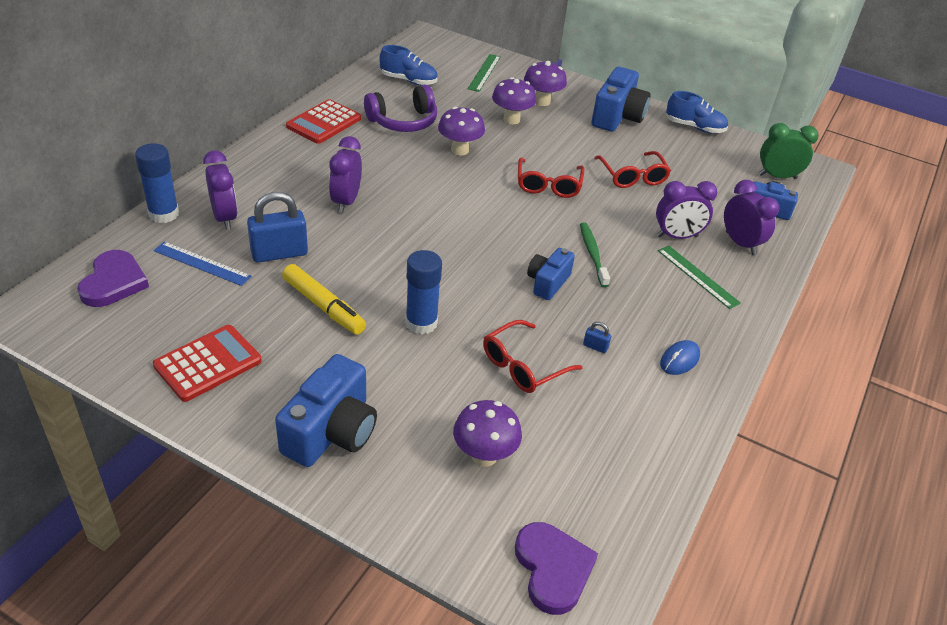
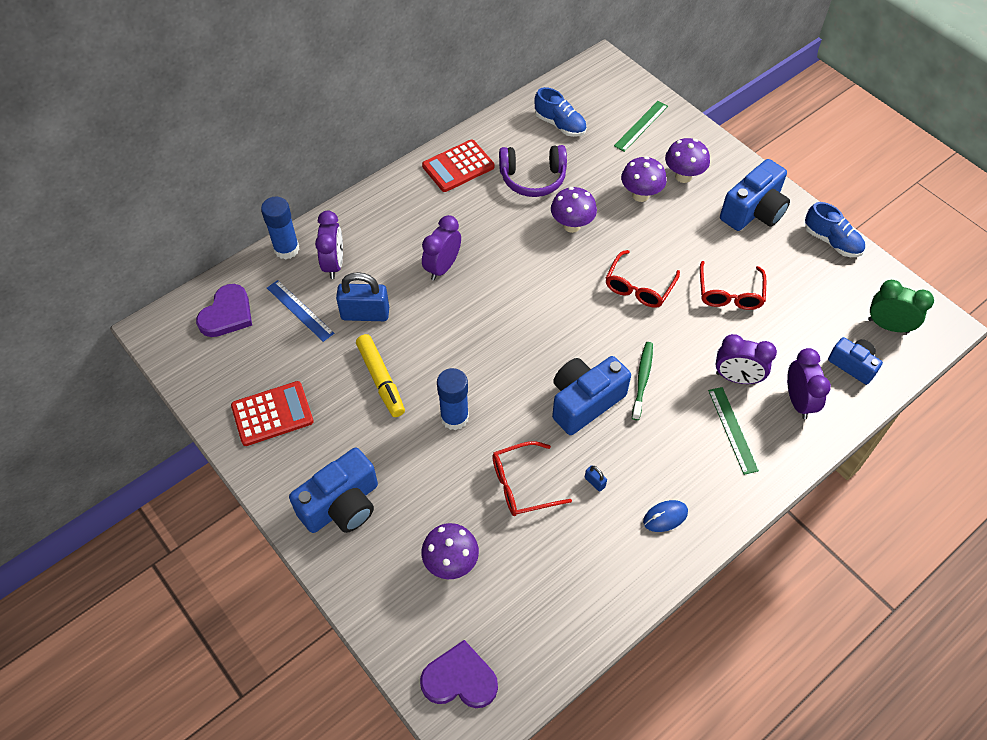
camera: 25 degrees right, 15 degrees up
purple heart [515,522,598,615] -> purple heart turned 90 degrees counterclockwise [420,640,498,708]
blue camera [527,248,575,300] -> blue camera [552,356,631,435], size x1.65

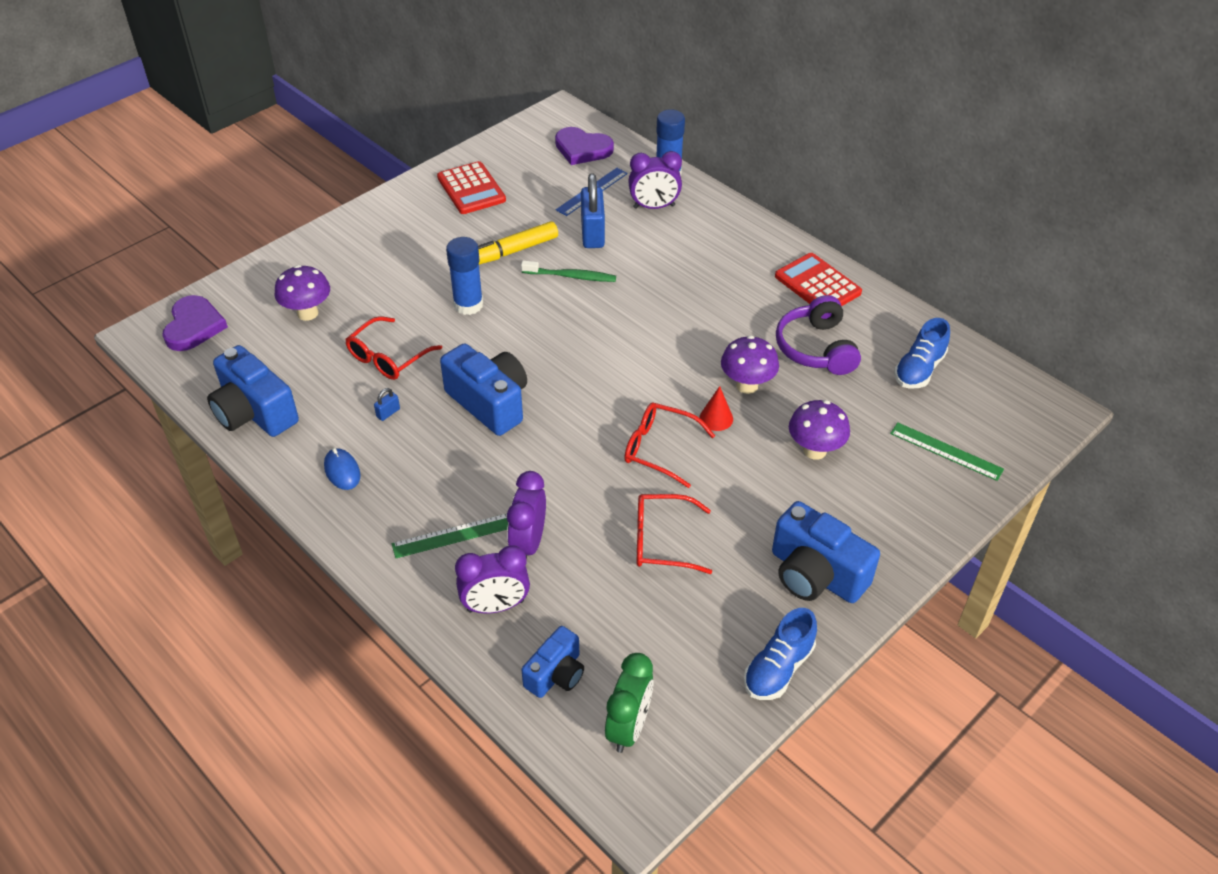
camera: 85 degrees right, 10 degrees down
blue camera [289,448,378,533] -> blue camera moved to [207,345,299,437]
purple clock [422,215,461,281] -> none
red glasses [492,441,572,516] -> red glasses turned 120 degrees counterclockwise [345,316,442,380]
green toothbrush [632,342,653,420] -> green toothbrush moved to [521,261,616,282]
purple mushroom [665,138,710,183] -> none
none -> red cone [700,386,733,431]

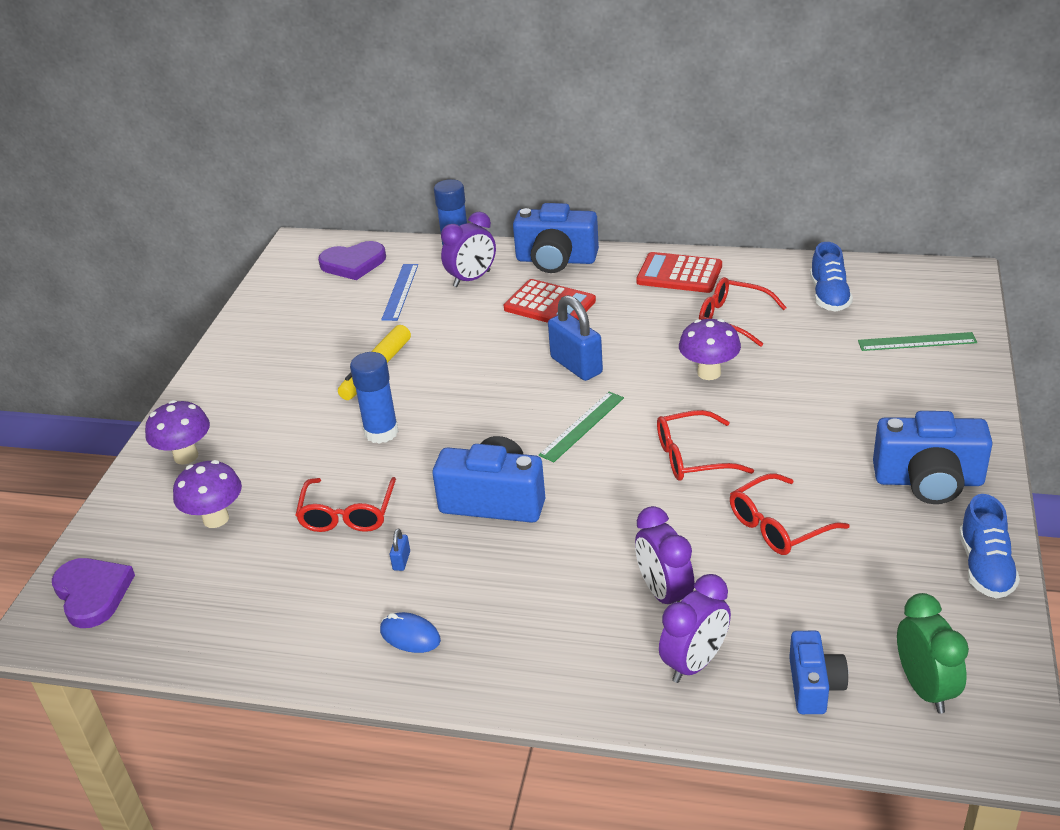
camera: 30 degrees left, 10 degrees down
blue camera [207,345,299,437] -> blue camera moved to [513,203,599,273]
green ruler [392,514,508,558] -> green ruler moved to [539,392,624,462]
red calculator [437,161,506,214] -> red calculator moved to [504,279,596,323]
green toothbrush [521,261,616,282] -> none
blue padlock [581,173,605,248] -> blue padlock moved to [548,295,603,381]
red cone [700,386,733,431] -> none
purple headphones [776,295,861,375] -> red glasses [699,277,787,347]
purple mushroom [789,400,850,460] -> purple mushroom moved to [145,400,210,465]

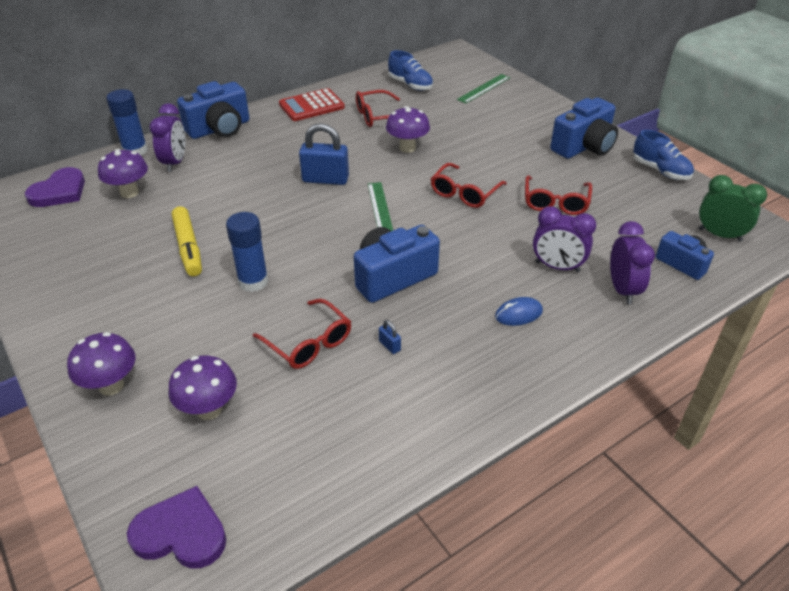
camera: 50 degrees left, 5 degrees up
blue mouse [380,612,441,653] -> blue mouse moved to [495,297,543,326]
blue ruler [381,264,418,321] -> purple mushroom [98,149,148,198]
red calculator [504,279,596,323] -> none

